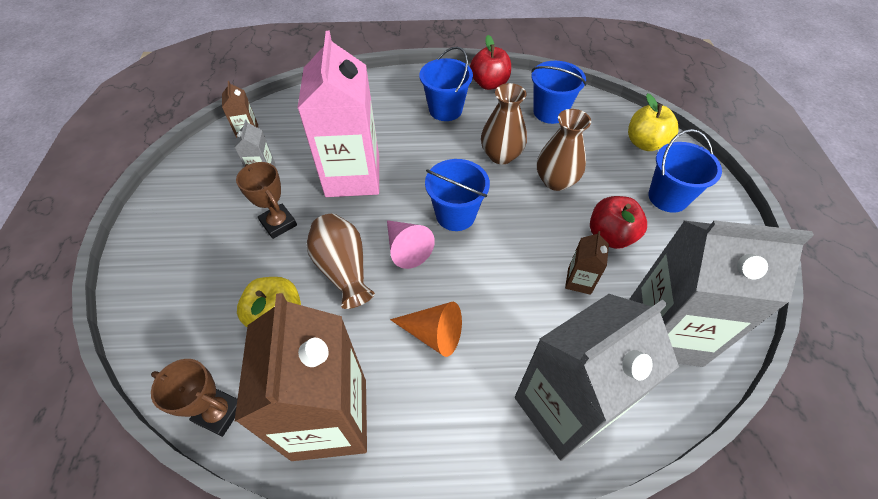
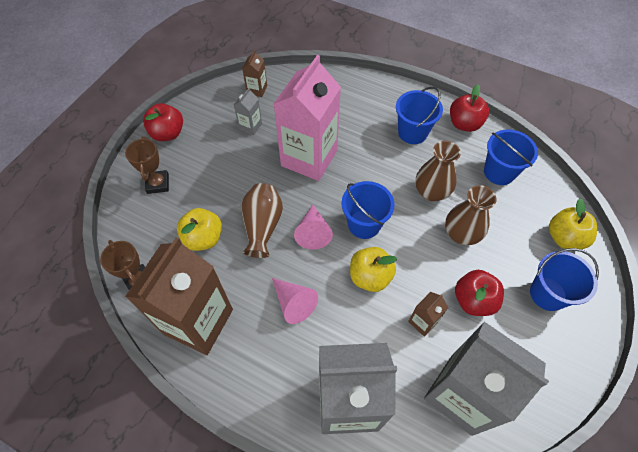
camera: 30 degrees right, 5 degrees up
brown trophy [236,162,297,239] -> brown trophy moved to [125,137,169,194]
orange cone [390,302,462,357] -> pink cone [272,278,318,324]
none -> red apple [143,103,183,141]
none -> yellow apple [350,247,397,292]

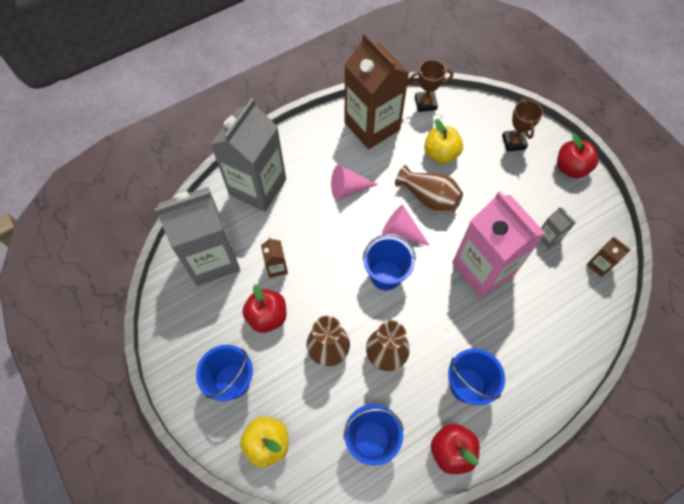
camera: 120 degrees right, 5 degrees up
brown trophy [125,137,169,194] -> brown trophy turned 60 degrees clockwise [502,98,543,152]
yellow apple [350,247,397,292] -> none

